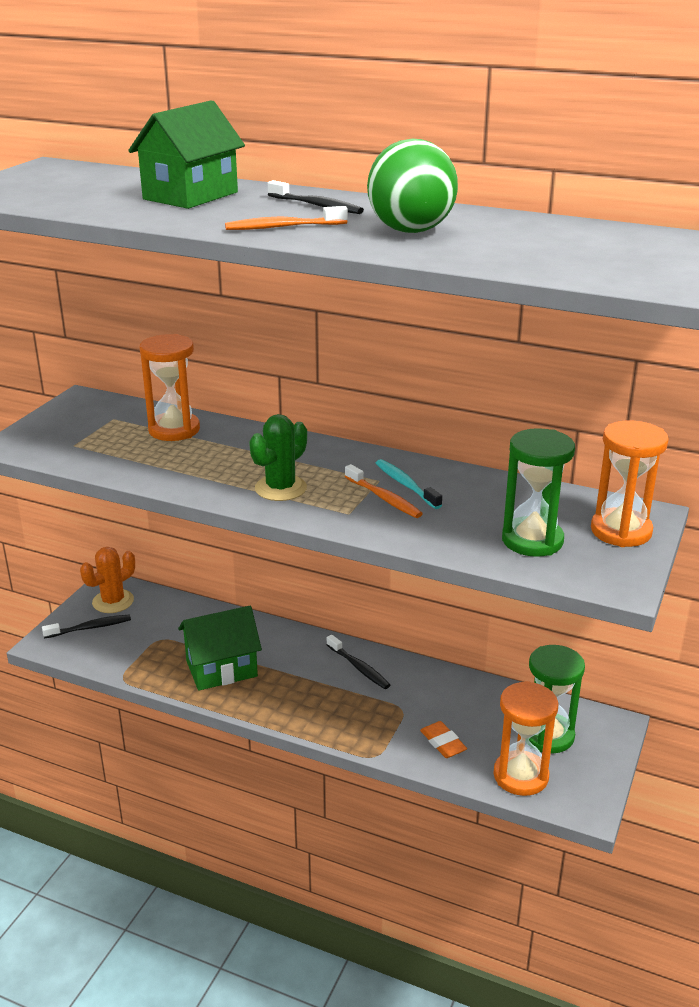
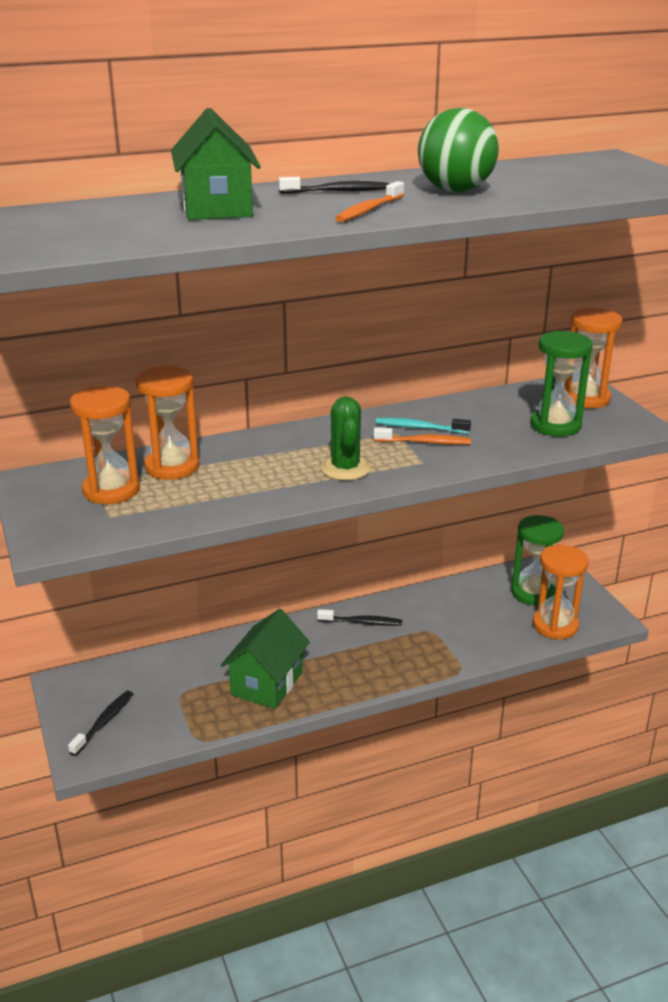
camera: 45 degrees left, 0 degrees up
orange cactus [80,547,135,613] -> none
orange eraser [420,721,467,758] -> none
none -> orange hourglass [70,386,140,504]

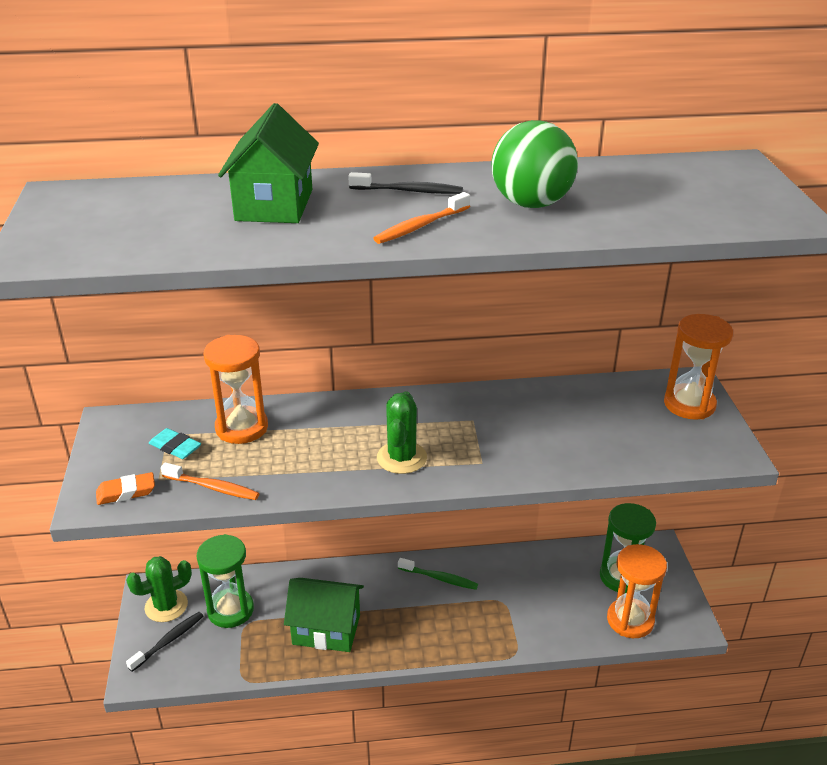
camera: 15 degrees right, 5 degrees up
orange hourglass [70,386,140,504] -> turquoise eraser [149,428,201,459]
green house [221,609,310,709] -> green house turned 60 degrees clockwise [284,578,364,652]
black toothbrush [317,609,402,626] -> green toothbrush [398,558,478,590]
orange toothbrush [373,427,471,445] -> orange toothbrush moved to [161,462,260,500]
turquoise toothbrush [376,418,471,434] -> none
green hourglass [530,331,593,437] -> green hourglass moved to [197,534,254,628]
none -> orange eraser [96,472,155,505]
none -> green cactus [126,556,192,622]

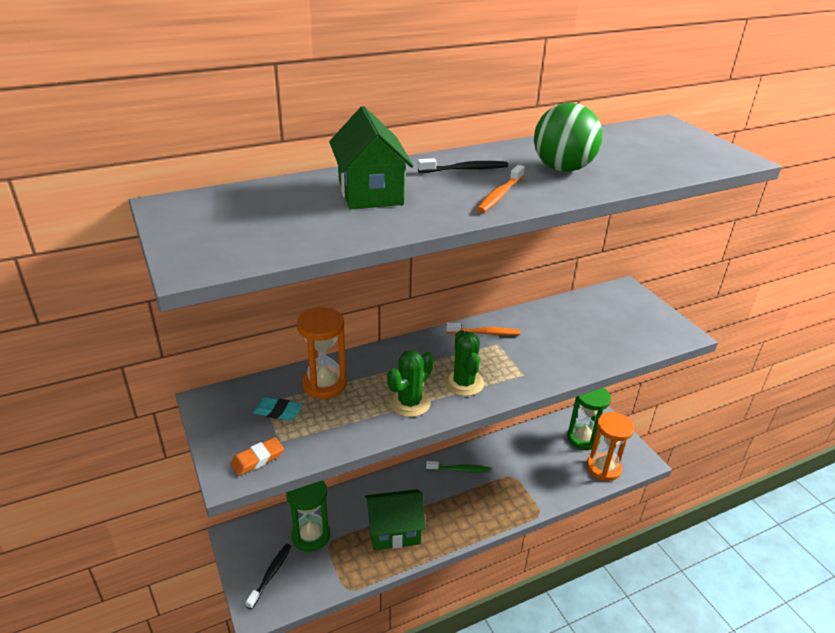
camera: 20 degrees left, 0 degrees up
green cactus [126,556,192,622] -> green cactus moved to [387,350,434,417]
orange toothbrush [161,462,260,500] -> orange toothbrush moved to [446,322,520,335]
orange hourglass [664,314,733,420] -> none

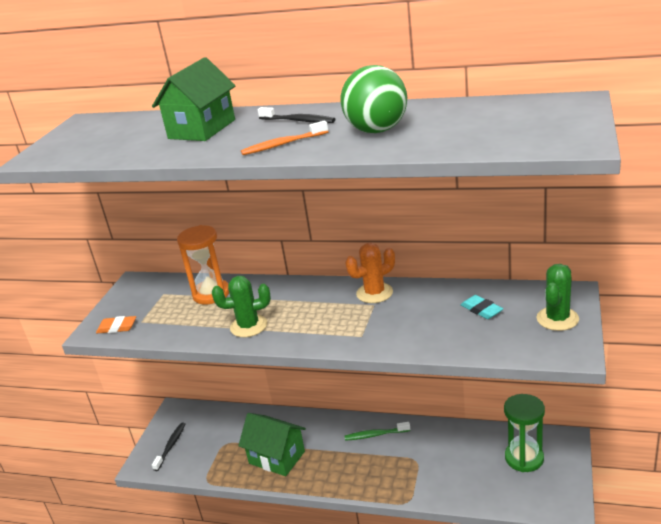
camera: 45 degrees right, 5 degrees down
black toothbrush [245,544,292,609] -> black toothbrush turned 45 degrees counterclockwise [152,422,186,471]
turquoise eraser [253,397,303,421] -> turquoise eraser moved to [461,295,503,319]
green hourglass [286,480,330,552] -> none
green toothbrush [426,461,491,473] -> green toothbrush turned 135 degrees clockwise [344,422,410,441]
green cactus [444,330,484,396] -> green cactus moved to [537,264,579,331]
orange toothbrush [446,322,520,335] -> orange cactus [345,243,395,303]
orange hourglass [587,412,634,481] -> none

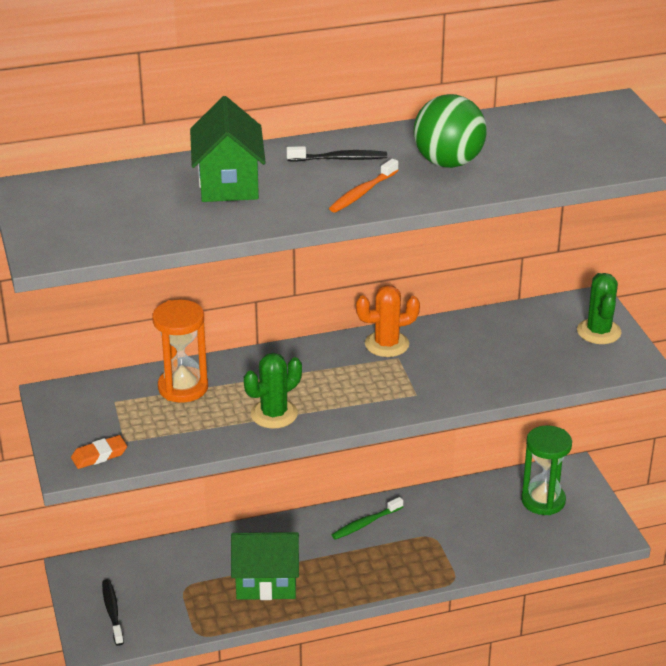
camera: 35 degrees left, 5 degrees up
orange cactus [345,243,395,303] -> orange cactus turned 45 degrees clockwise [356,285,420,357]
turquoise eraser [461,295,503,319] -> none

